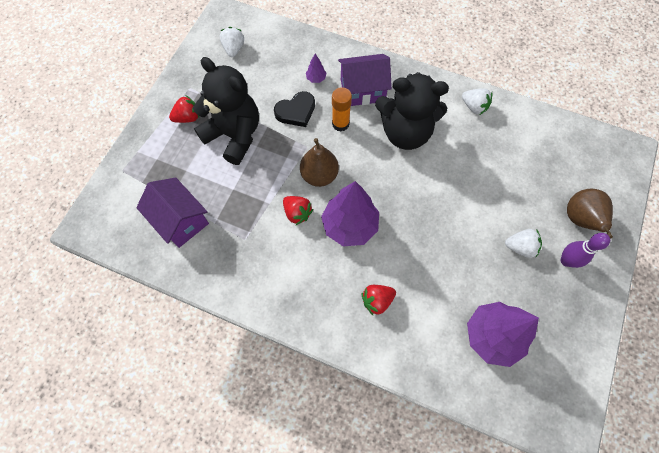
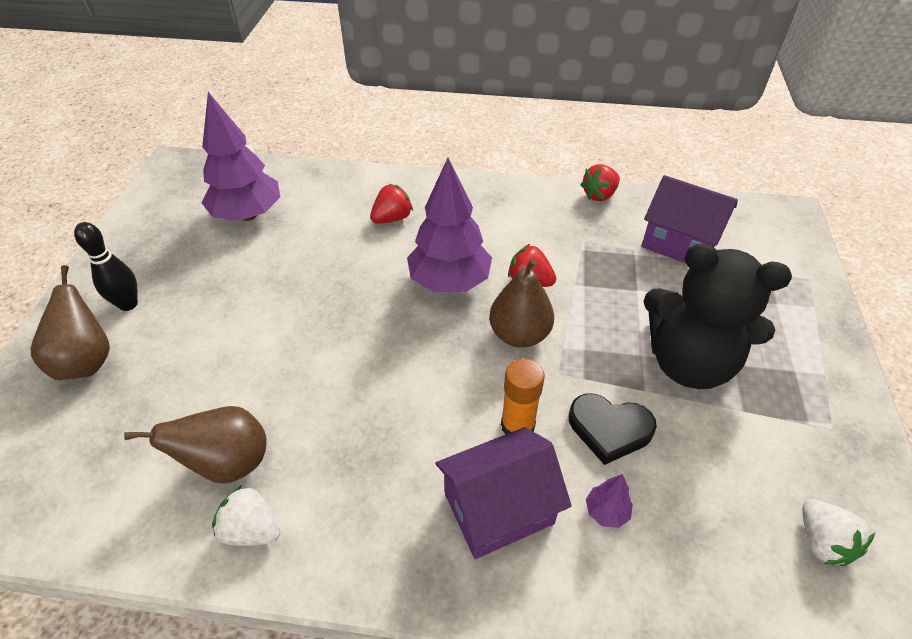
camera: 165 degrees right, 20 degrees down
red strawberry [169,96,199,123] -> red strawberry moved to [580,164,620,201]
black heart [274,91,315,127] -> black heart turned 120 degrees counterclockwise [569,393,657,465]
black teddy bear [375,72,449,150] -> none
white strawberry [505,229,542,258] -> none
purple bowling pin [561,233,610,268] -> black bowling pin [74,222,138,311]
none -> brown pear [124,406,267,484]

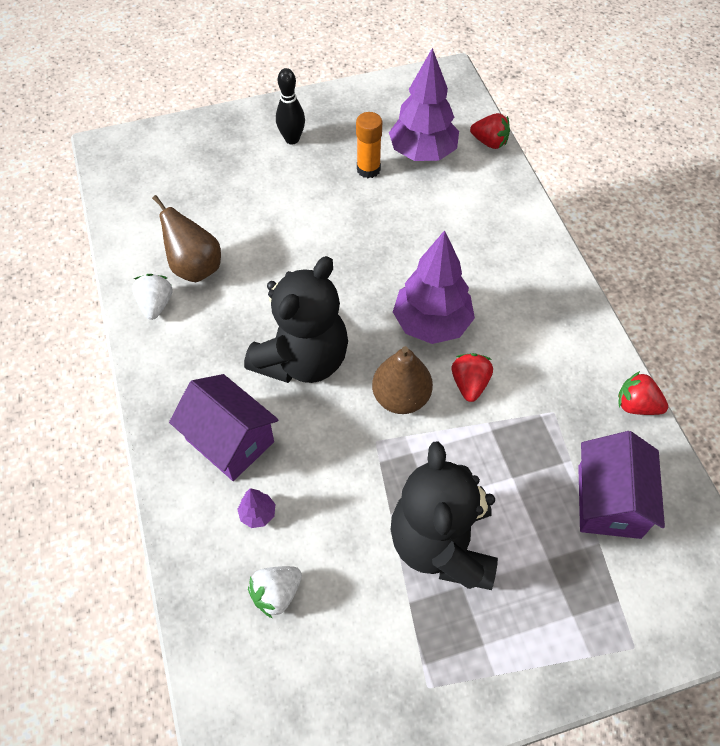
camera: 65 degrees right, 10 degrees up
brown pear [31,265,110,380] -> none
red strawberry [370,184,413,224] -> red strawberry moved to [470,113,510,149]
orange glue stick [501,358,545,435] -> orange glue stick moved to [356,112,382,178]
black heart [569,393,657,465] -> none
white strawberry [802,499,875,566] -> white strawberry moved to [248,566,302,619]
none -> black teddy bear [244,256,348,383]

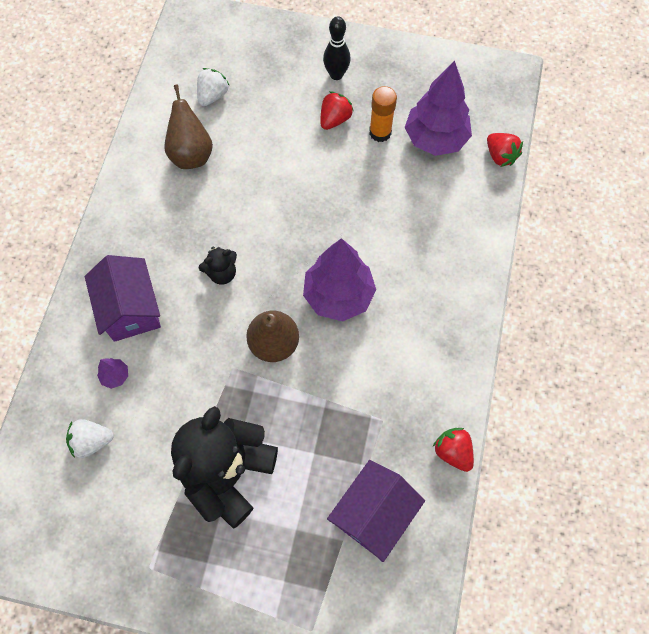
camera: 30 degrees right, 10 degrees up
white strawberry [132,274,172,320] -> white strawberry moved to [197,68,230,106]
black teddy bear [244,256,348,383] -> black teddy bear [199,247,237,284], size x0.43
red strawberry [452,353,493,402] -> red strawberry moved to [320,91,353,130]

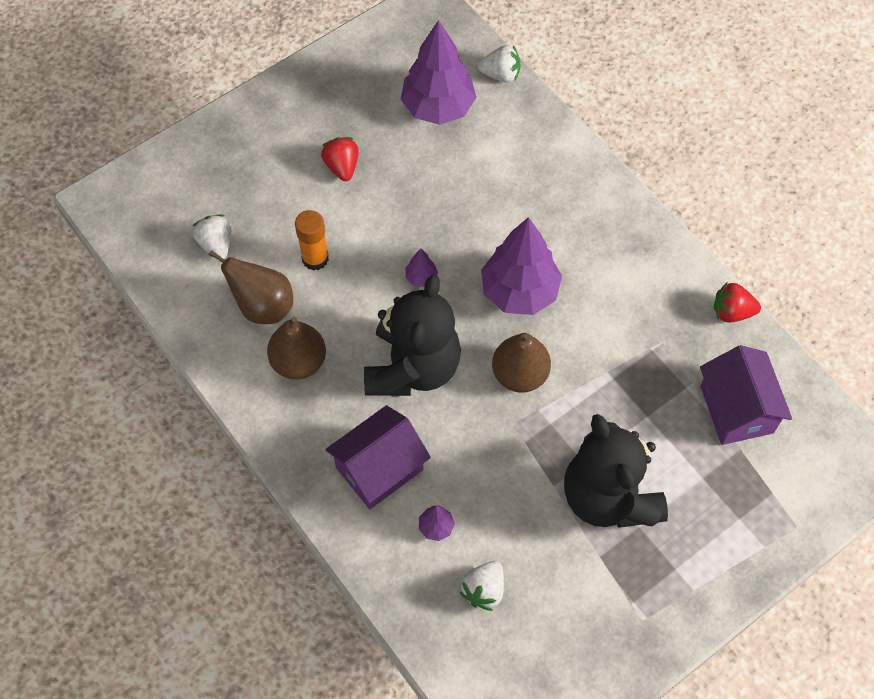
camera: 50 degrees left, 5 degrees down
purple house [85,255,161,342] -> purple house turned 60 degrees counterclockwise [325,405,431,509]
black teddy bear [199,247,237,284] -> black teddy bear [364,275,461,396], size x2.30
black bowling pin [323,16,351,80] -> none
orange glue stick [369,86,397,142] -> orange glue stick moved to [295,210,329,271]
red strawberry [487,133,523,167] -> white strawberry [478,45,521,83]
none -> brown pear [267,316,326,379]
none -> purple tree [405,248,438,287]

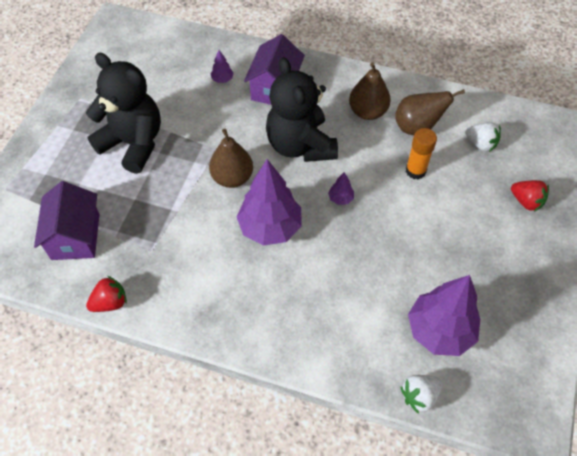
camera: 145 degrees right, 5 degrees down
red strawberry [321,137,359,181] -> red strawberry moved to [511,180,549,212]
white strawberry [460,561,504,611] -> none
purple house [700,345,792,445] -> purple house turned 45 degrees clockwise [34,181,99,260]

